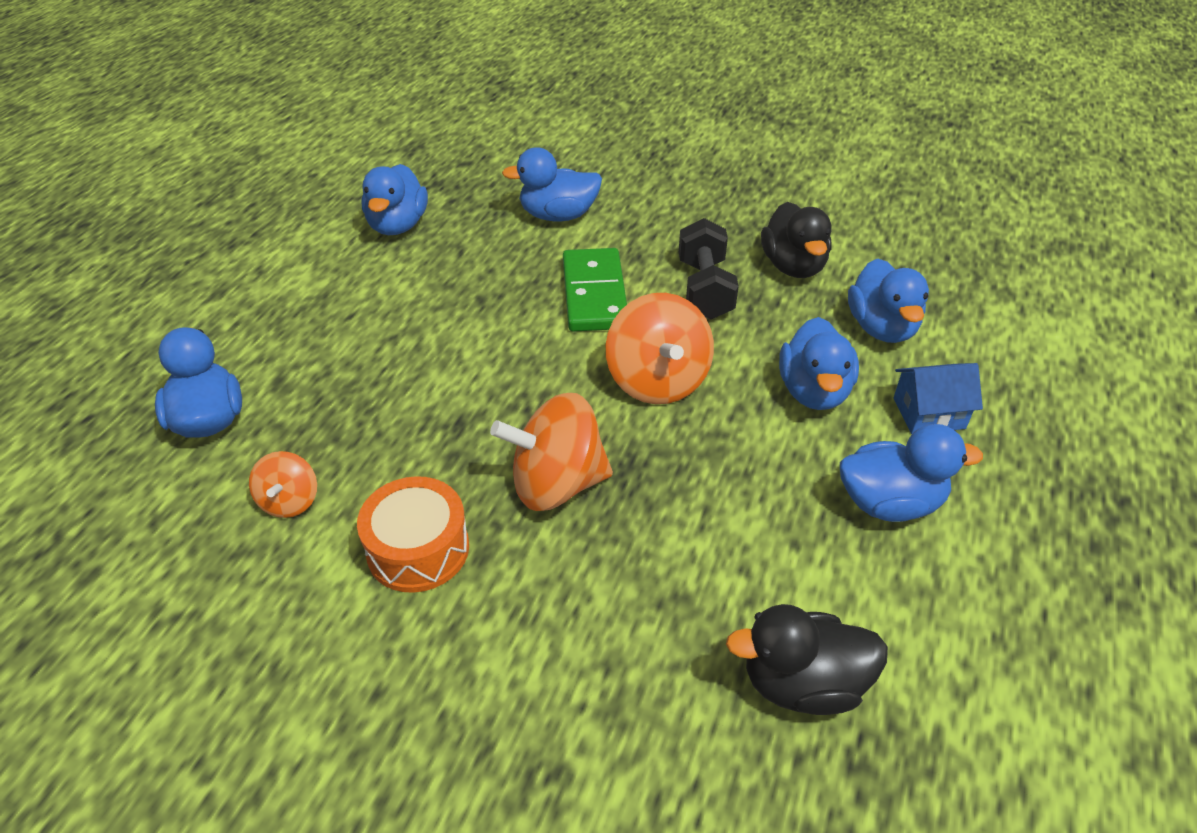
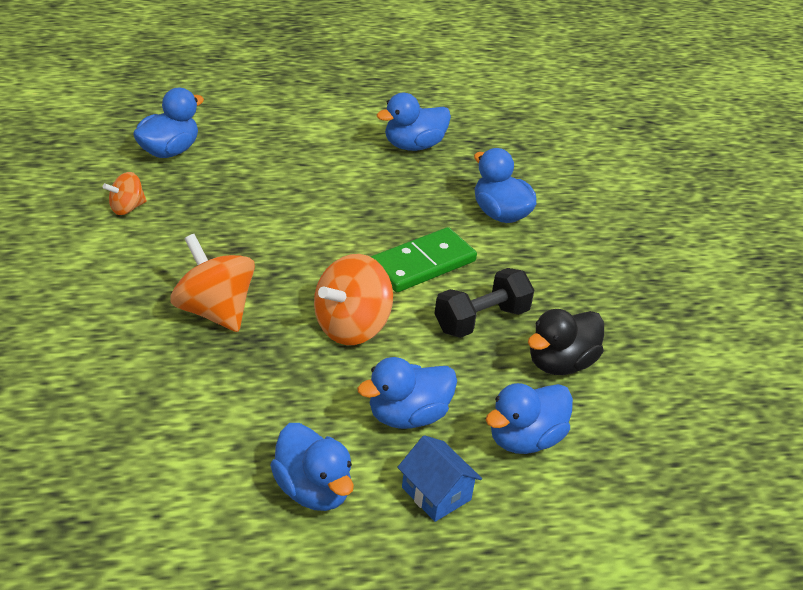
camera: 55 degrees right, 5 degrees down
orange drum [357,476,469,593] -> none
black duck [726,604,888,715] -> none

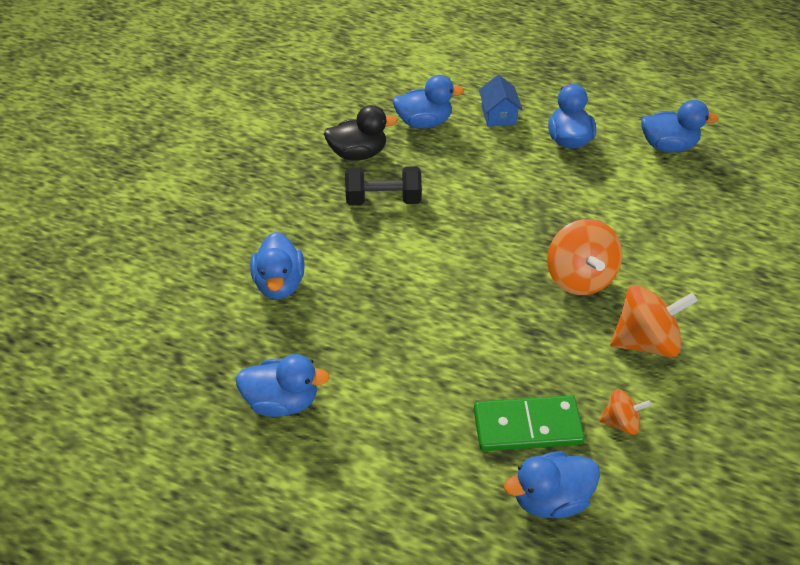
camera: 145 degrees left, 10 degrees up
orange spinning top [314,254,393,345] -> orange spinning top moved to [610,285,698,358]
blue duck [357,357,457,429] -> blue duck moved to [641,100,719,152]
green domino [371,227,477,292] -> green domino moved to [474,395,585,451]

